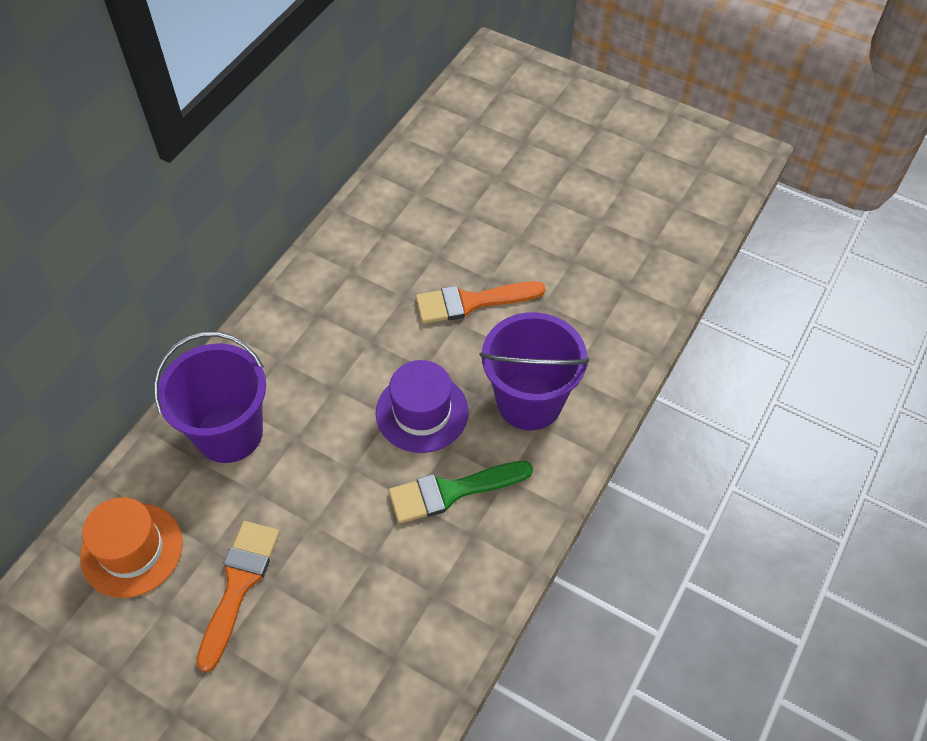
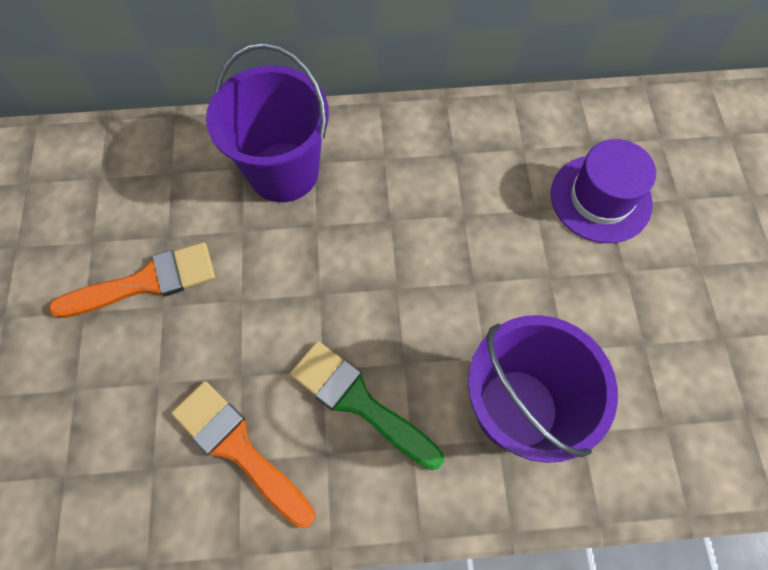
camera: 55 degrees right, 10 degrees up
orange hat [80,497,183,598] -> none
purple hat [376,360,469,453] -> purple hat moved to [551,139,656,243]
orange brush [416,281,546,324] -> orange brush moved to [171,381,315,528]

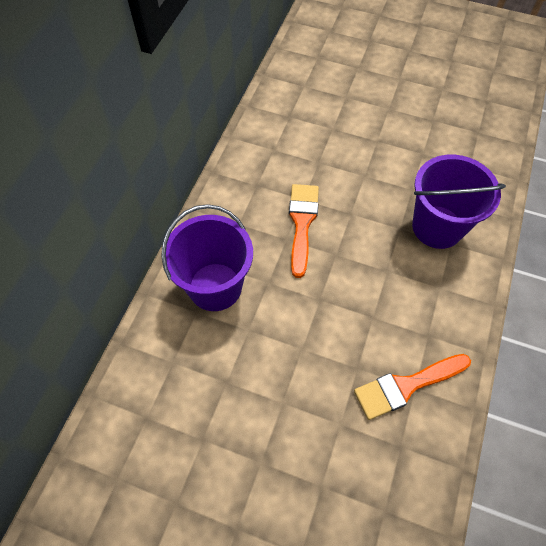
camera: 65 degrees left, 5 degrees down
orange brush [49,242,215,318] -> orange brush moved to [289,184,319,278]
green brush [290,341,444,470] -> none
purple hat [551,139,656,243] -> none

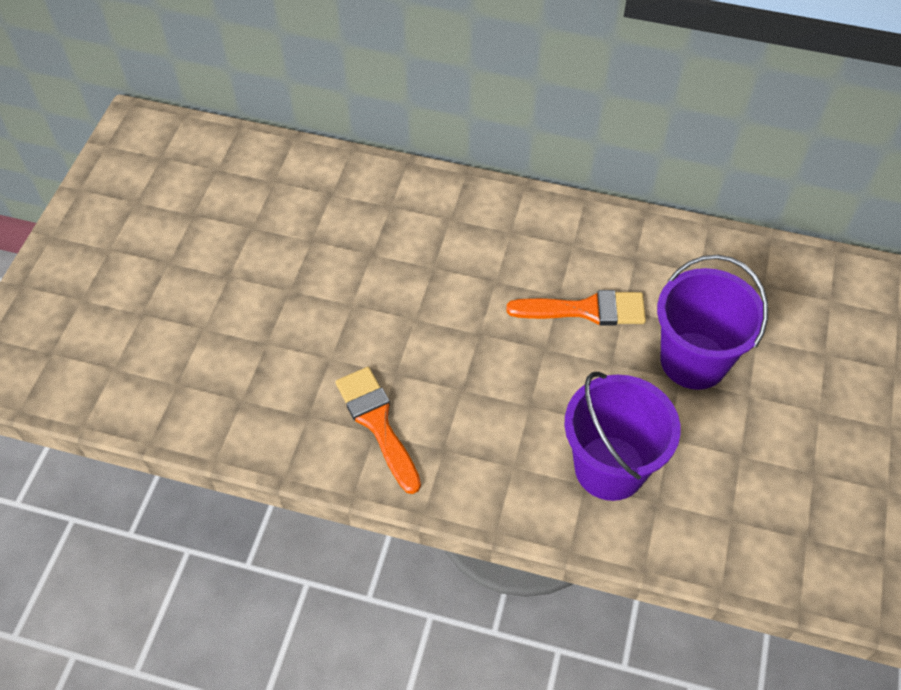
camera: 85 degrees right, 5 degrees down
purple bucket [161,204,253,311] -> purple bucket moved to [657,255,768,390]

